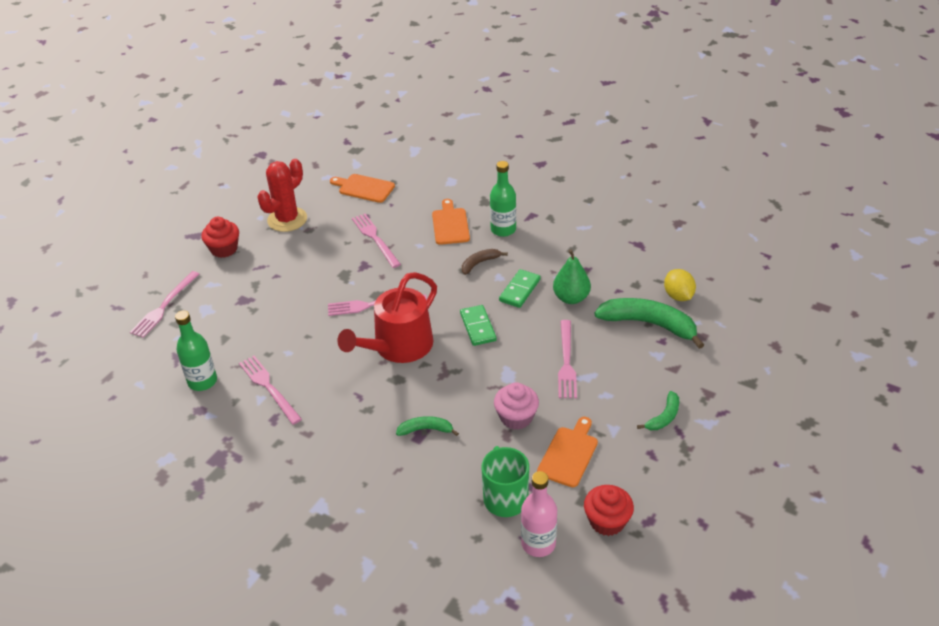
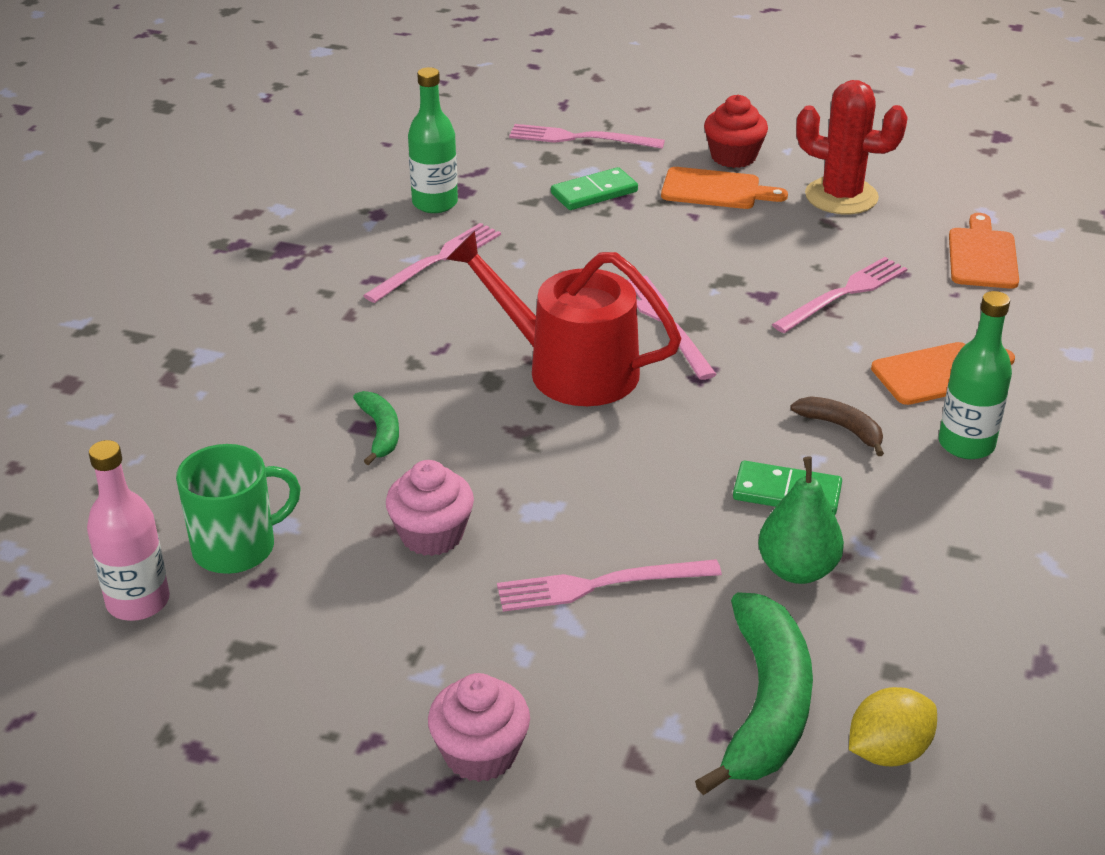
camera: 75 degrees right, 5 degrees down
green domino [460,305,497,346] -> green domino moved to [551,167,638,210]
orange cutting board [537,417,598,487] -> orange cutting board moved to [661,167,788,209]
red cupcake [584,485,634,536] -> none
green banana [637,391,679,430] -> pink cupcake [428,673,530,782]

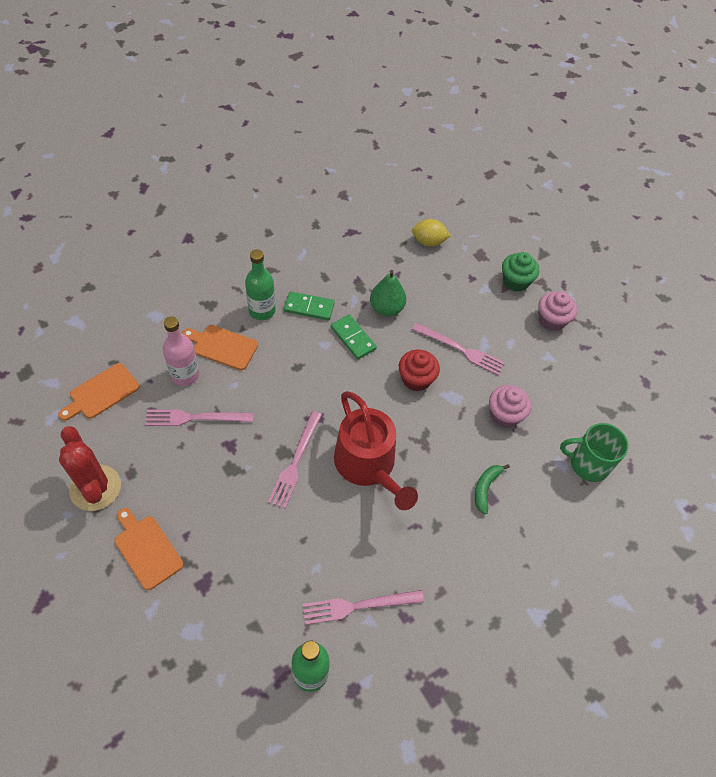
camera: 145 degrees left, 20 degrees up
pink bottle [87,440,170,621] -> pink bottle moved to [163,316,200,386]
pink fork [509,124,665,149] -> none
green domino [551,167,638,210] -> green domino moved to [284,291,335,321]
green banana [695,592,813,795] -> none
red cupcake [704,95,768,168] -> red cupcake moved to [399,350,440,391]
brown banana [790,396,884,456] -> none
none -> green cupcake [502,252,539,292]

